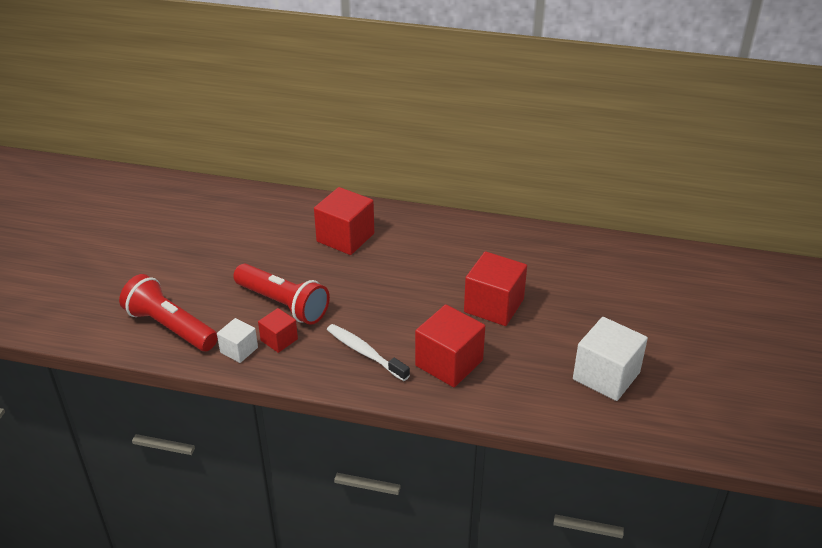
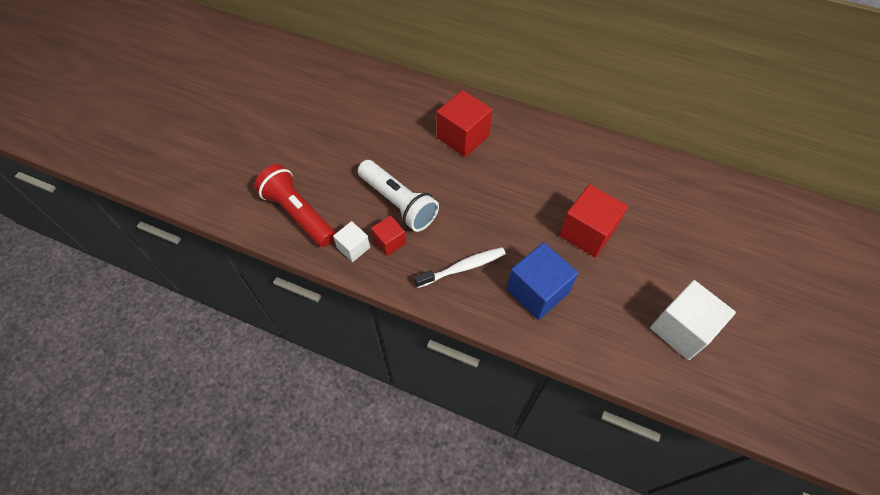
camera: 10 degrees right, 20 degrees up
red flashlight [233,264,330,325] -> white flashlight [358,160,439,232]
white toothbrush [327,324,410,381] -> white toothbrush turned 105 degrees clockwise [414,247,506,288]
red cube [415,304,485,387] -> blue cube [507,242,578,320]

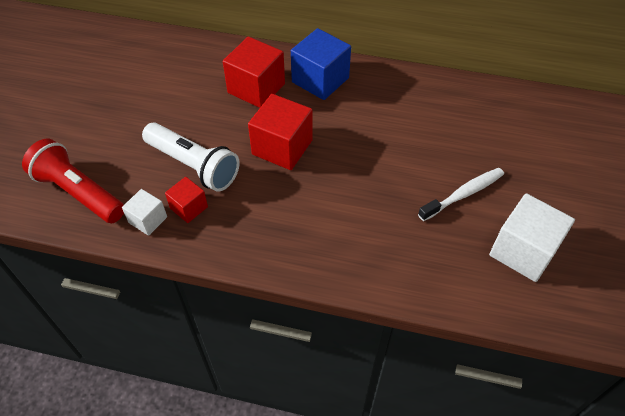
camera: 10 degrees left, 5 degrees down
white toothbrush [414,247,506,288] -> white toothbrush moved to [418,168,504,221]
blue cube [507,242,578,320] -> blue cube moved to [291,28,351,100]
red cube [559,184,628,258] -> red cube moved to [248,94,313,170]

